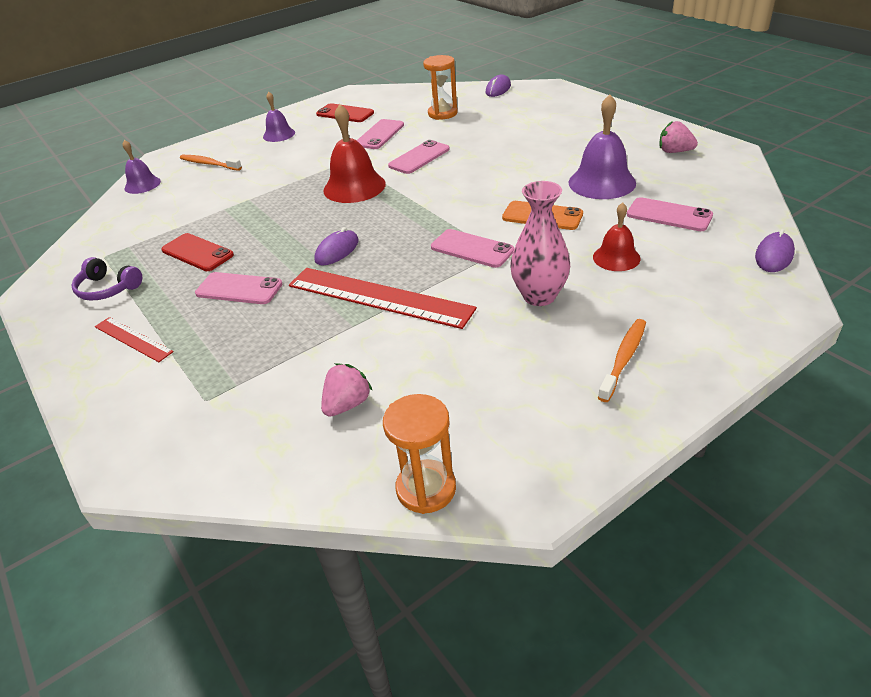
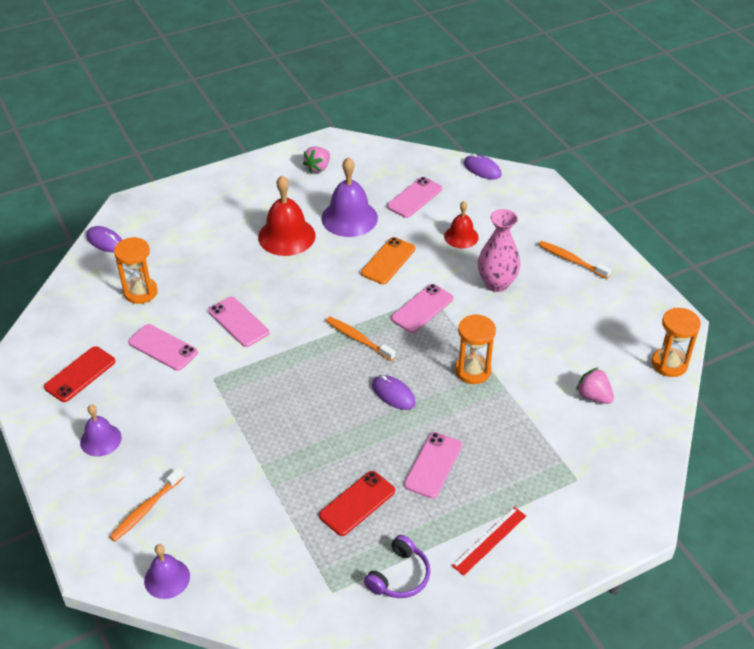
camera: 85 degrees left, 5 degrees up
red ruler [289,268,477,329] -> orange hourglass [455,314,496,384]
red bell [323,104,386,203] -> red bell moved to [258,175,316,256]
none -> orange toothbrush [326,317,396,361]

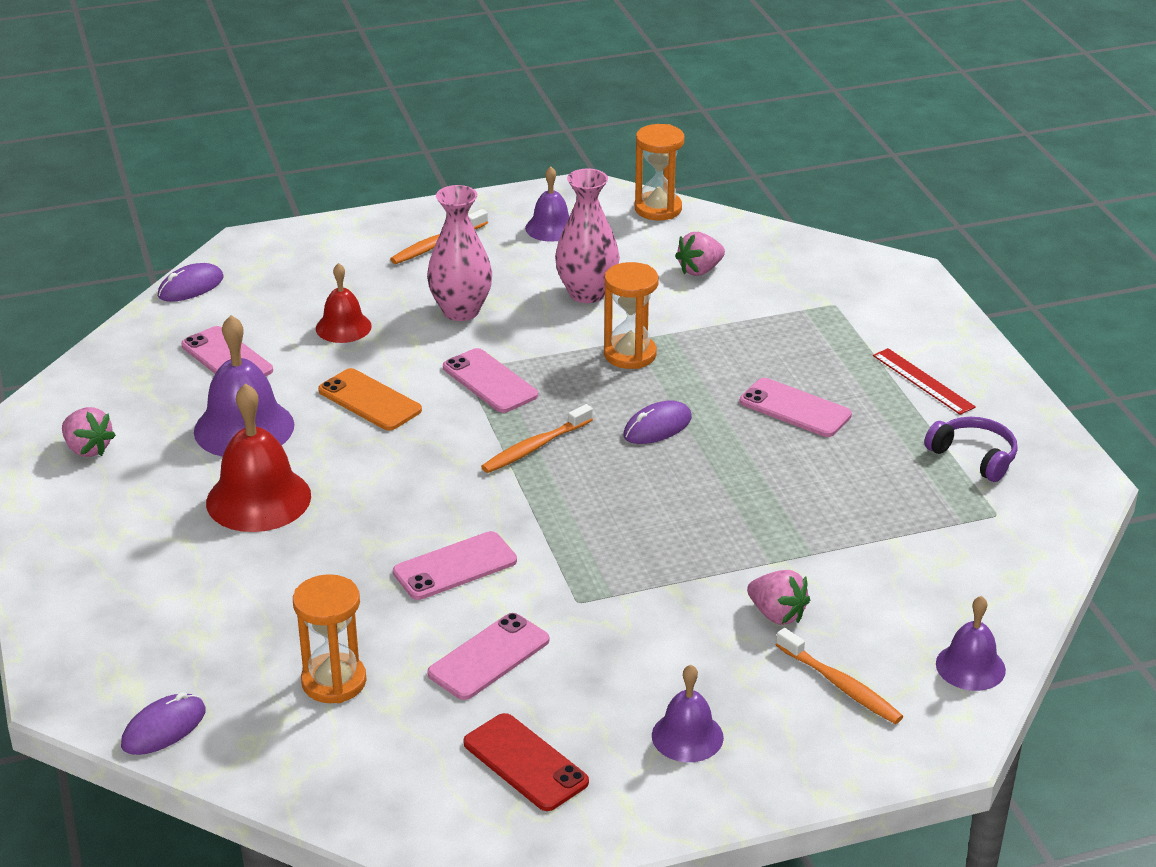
camera: 80 degrees left, 10 degrees down
red phone [319,471,395,536] -> none
none -> purple bell [525,166,569,242]
none -> pink vase [555,168,620,303]
none -> pink strawberry [747,570,810,625]

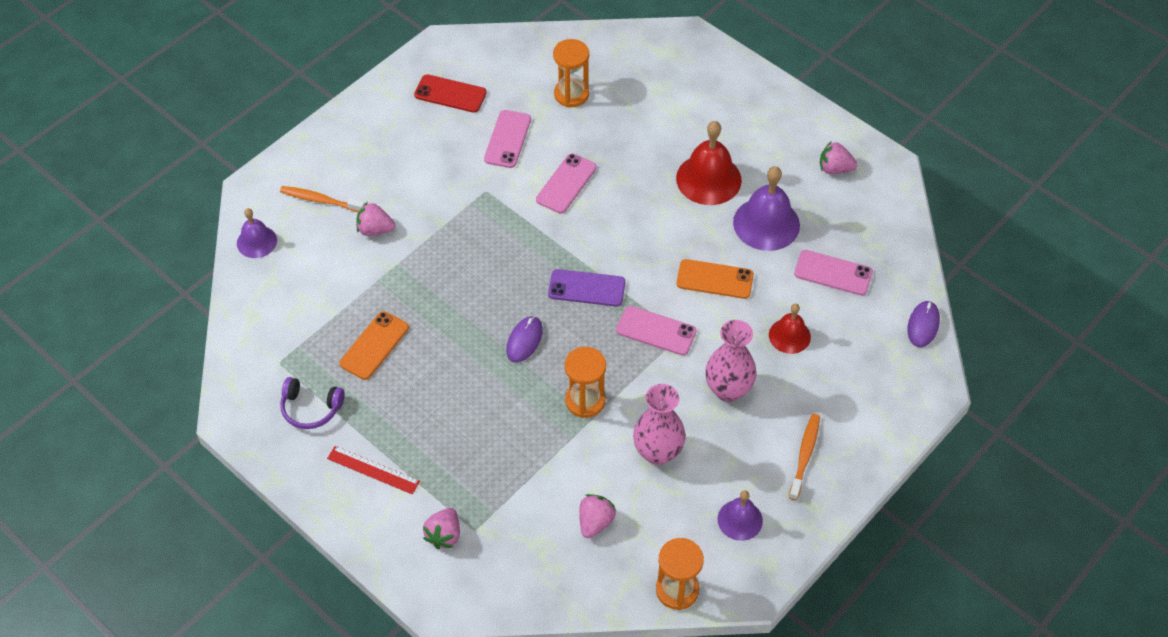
camera: 150 degrees right, 20 degrees up
purple mouse [121,692,206,755] -> none
orange toothbrush [481,404,593,473] -> purple phone [548,269,625,306]
purple bell [652,665,724,762] -> none
pink phone [740,378,852,437] -> none
none -> orange phone [339,311,409,380]
none -> pink strawberry [423,508,460,549]

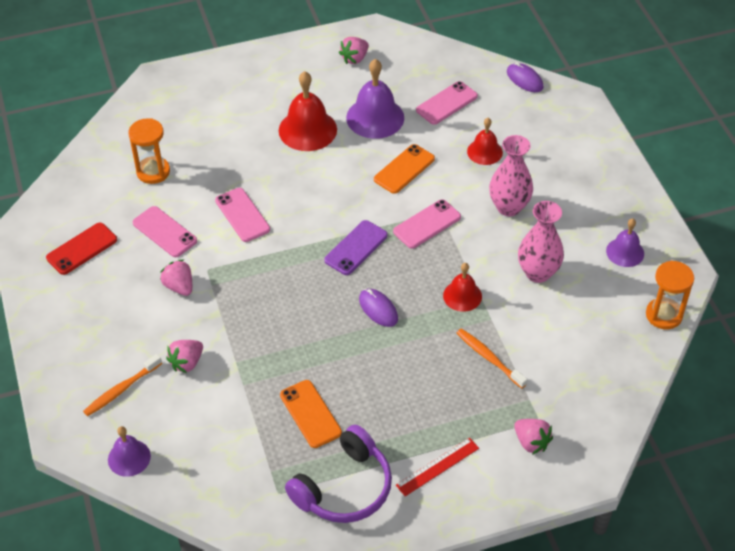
camera: 60 degrees left, 5 degrees down
purple headphones [280,377,345,429] -> purple headphones [285,425,392,523], size x1.63
orange hourglass [565,347,606,418] -> red bell [443,263,482,312]
pink strawberry [579,494,616,538] -> pink strawberry moved to [160,260,192,296]
orange toothbrush [789,414,820,501] -> orange toothbrush moved to [457,329,528,388]

